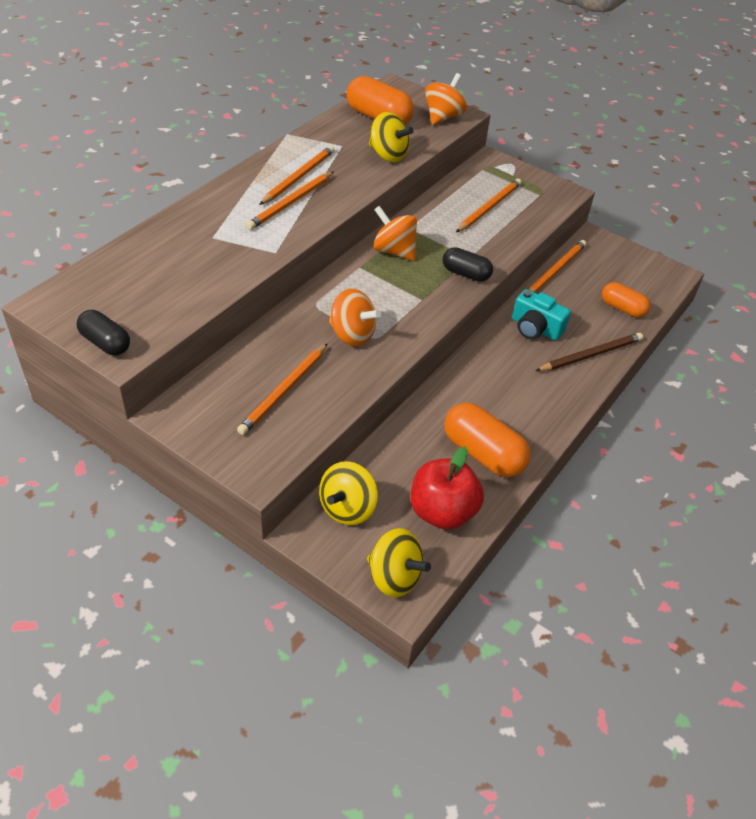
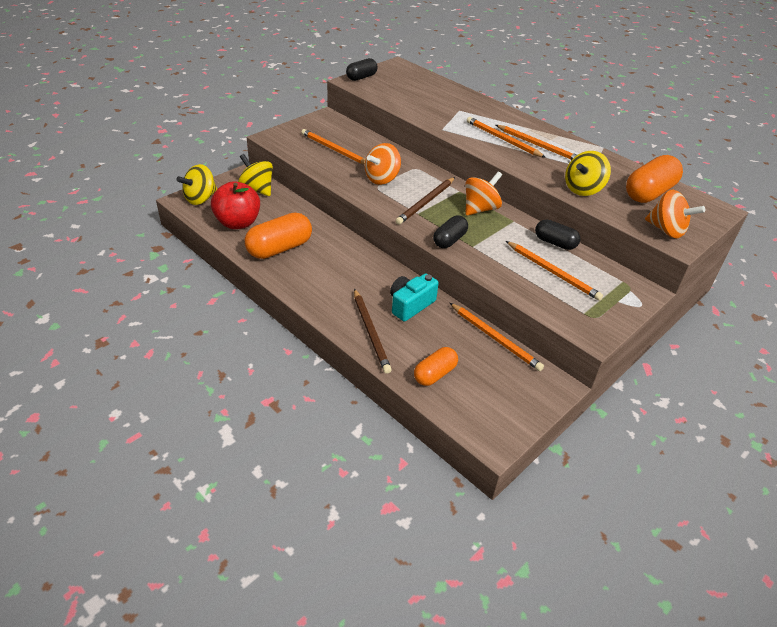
camera: 100 degrees right, 5 degrees down
none -> brown pencil [396,177,455,225]
none -> black capsule [535,220,580,250]

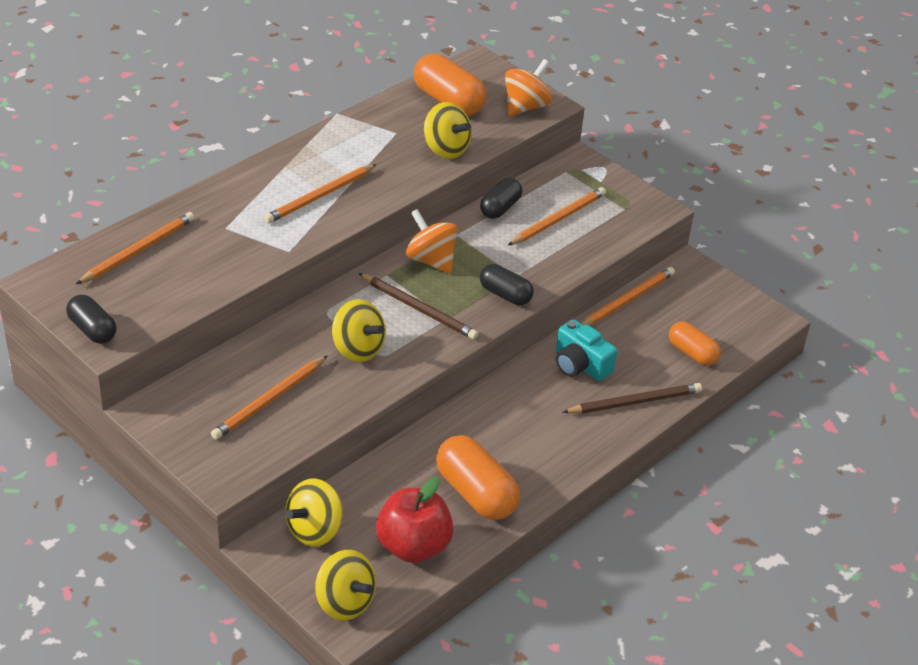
camera: 90 degrees left, 0 degrees up
orange spinning top [365,143,401,185] -> yellow spinning top [332,299,386,362]
orange pencil [496,125,577,160] -> orange pencil moved to [76,212,195,284]

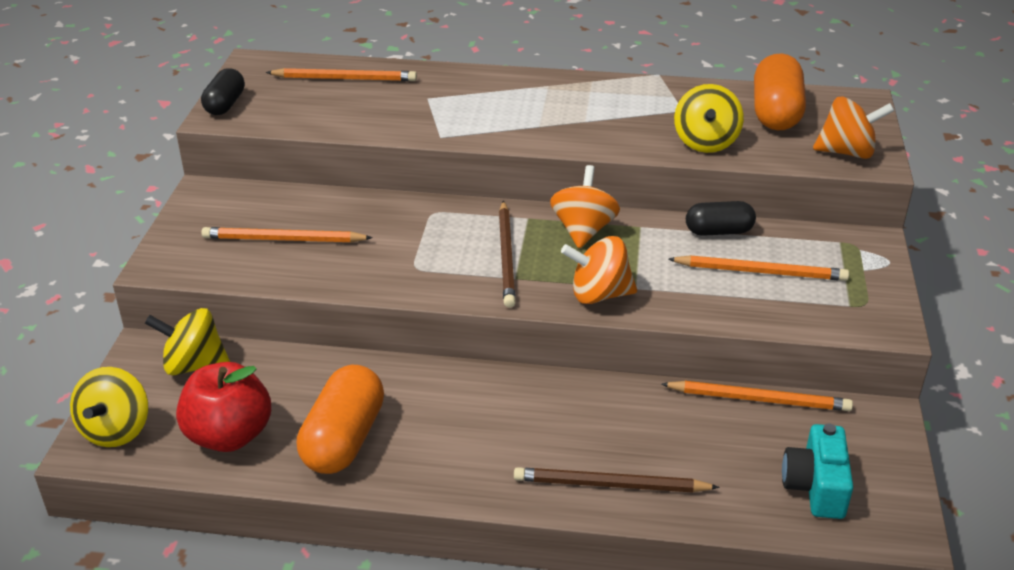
camera: 55 degrees right, 5 degrees down
orange pencil [264,164,377,224] -> none
yellow spinning top [332,299,386,362] -> none
black capsule [480,264,534,305] -> orange spinning top [561,236,637,304]
turquoise camera [556,319,617,381] -> turquoise camera moved to [782,423,854,519]
brown pencil [563,383,702,414] -> brown pencil turned 150 degrees clockwise [514,467,719,493]
orange capsule [669,322,721,366] -> none

